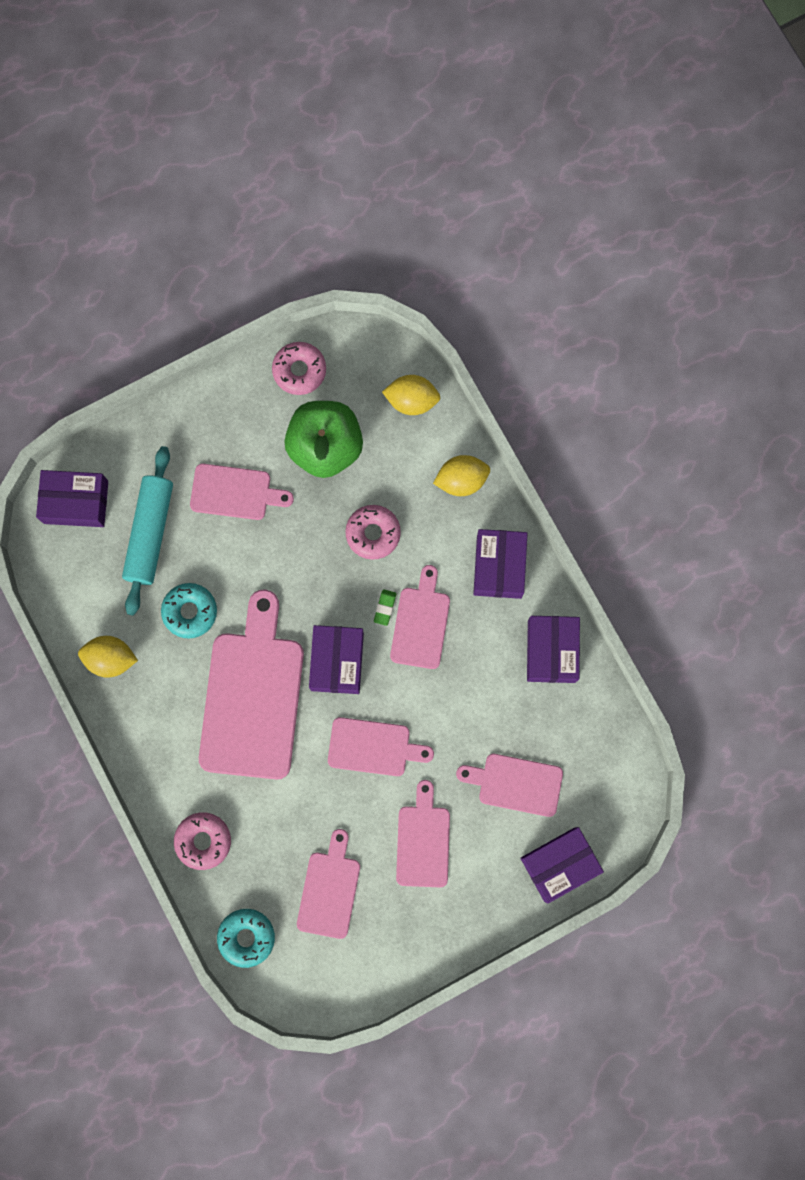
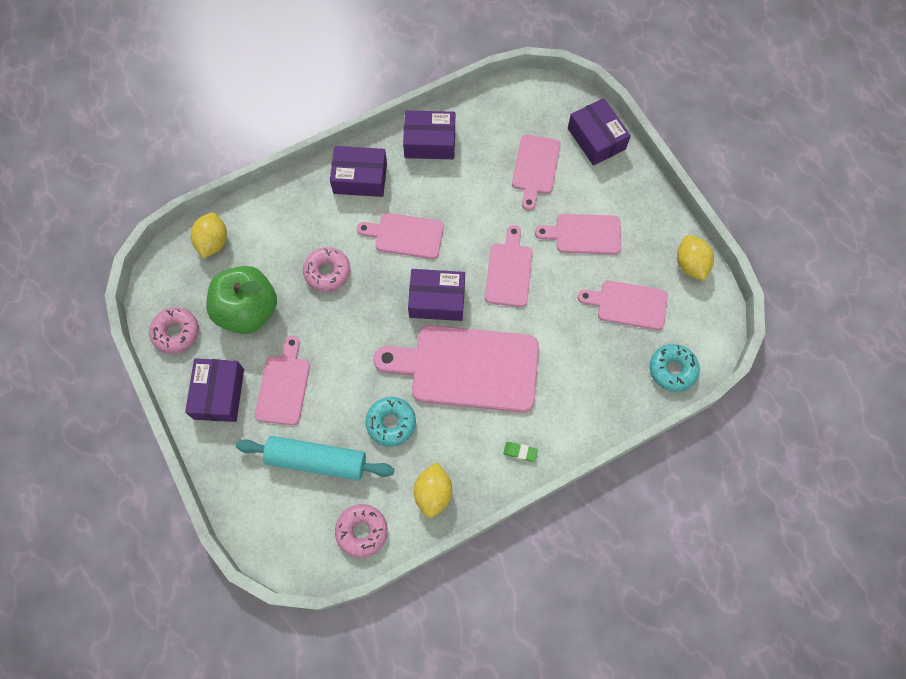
camera: 90 degrees left, 10 degrees down
purple box [36,470,108,527] -> purple box moved to [185,358,244,422]
pink donut [174,812,231,870] -> pink donut moved to [335,504,388,558]
green eraser [374,589,396,626] -> green eraser moved to [503,442,538,462]
yellow lemon [433,455,490,496] -> yellow lemon moved to [677,235,714,281]

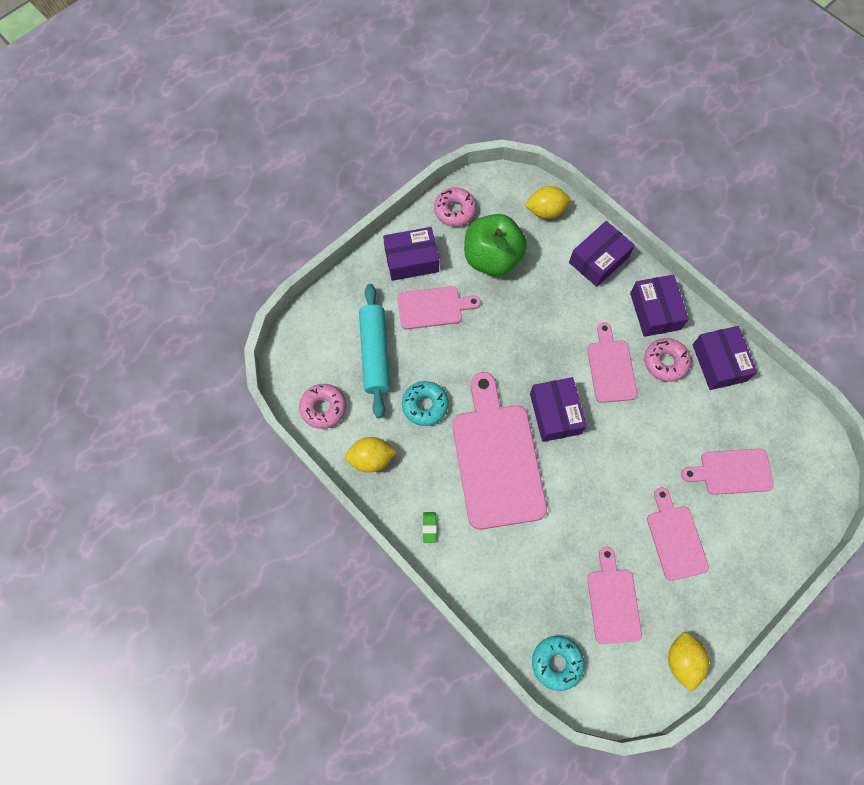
camera: 75 degrees right, 0 degrees up
pink donut [303,247,350,292] -> pink donut moved to [644,338,691,382]
pink cutting board [485,225,533,307] -> none
purple box [568,98,631,166] -> purple box moved to [569,221,635,287]
yellow lemon [677,235,714,281] -> yellow lemon turned 60 degrees counterclockwise [668,632,709,692]

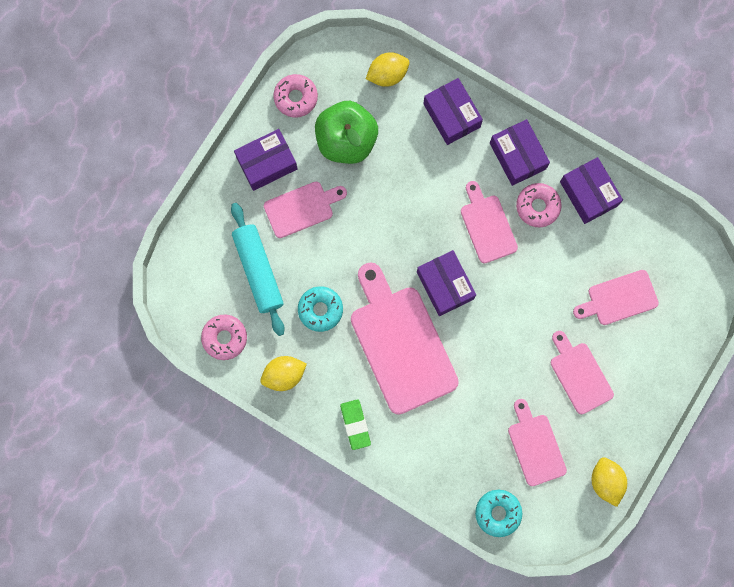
camera: 15 degrees left, 10 degrees up
green eraser [423,512,437,543] -> green eraser [340,399,371,450], size x1.62
purple box [569,221,635,287] -> purple box turned 60 degrees counterclockwise [423,78,483,145]

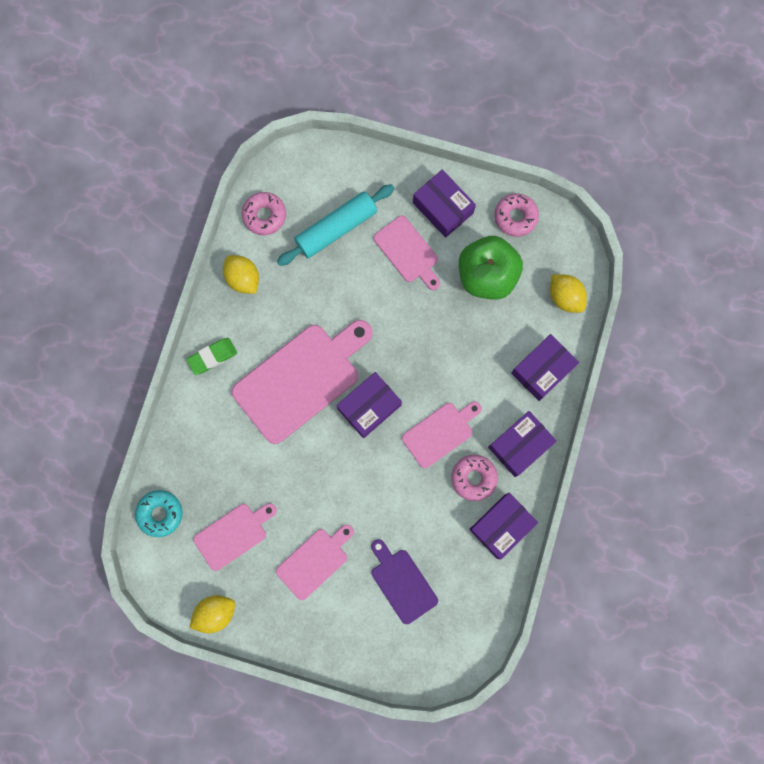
camera: 75 degrees right, 0 degrees up
turquoise donut [298,286,343,332] -> none
pink cutting board [573,270,659,325] -> purple cutting board [371,539,438,624]

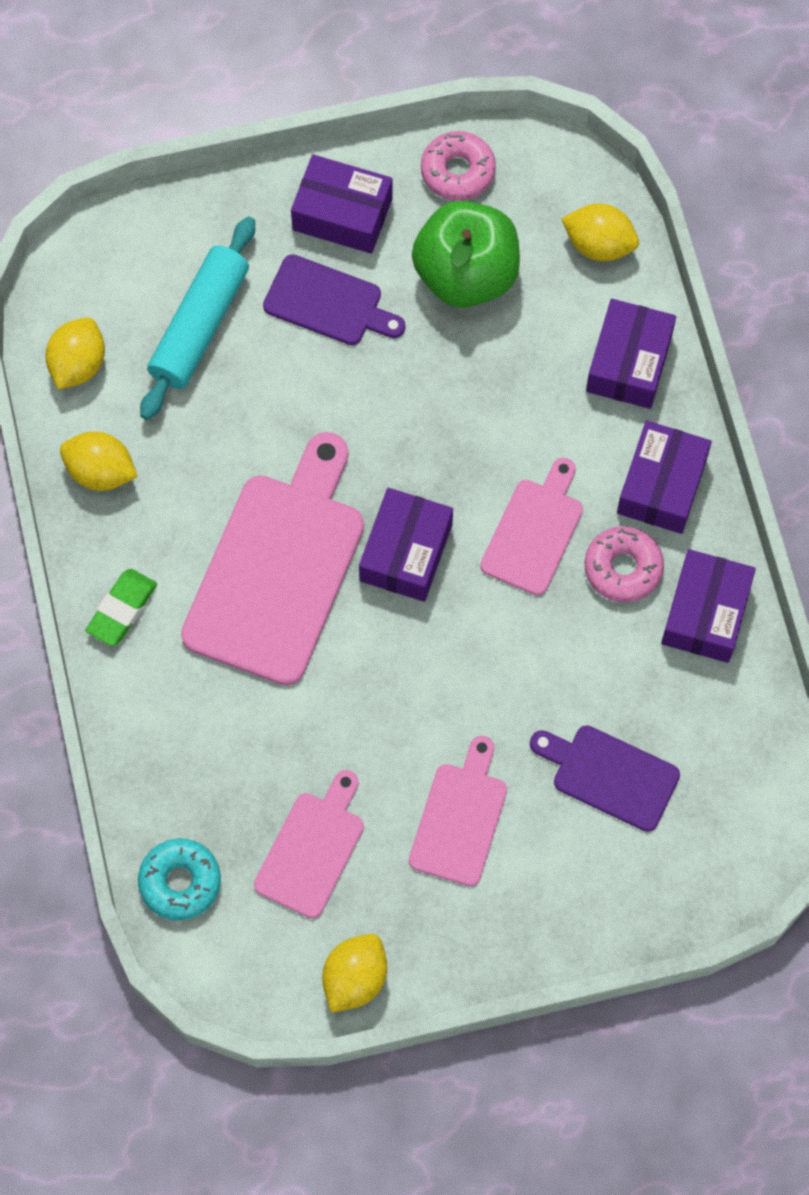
camera: 30 degrees left, 10 degrees down
pink donut [242,192,286,235] -> yellow lemon [45,317,105,390]
pink cutting board [374,215,440,290] -> purple cutting board [263,254,406,345]

